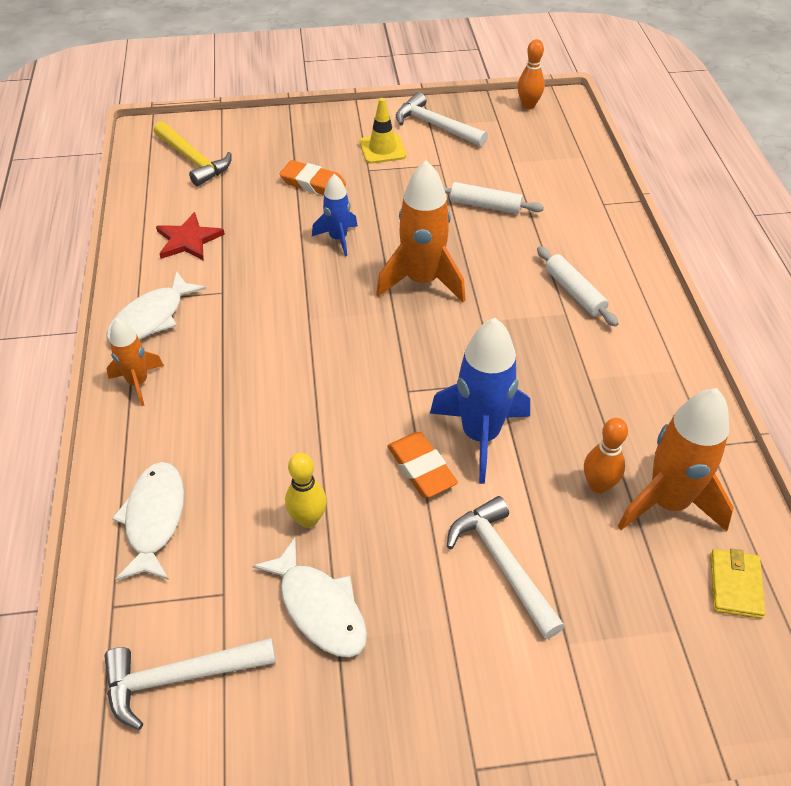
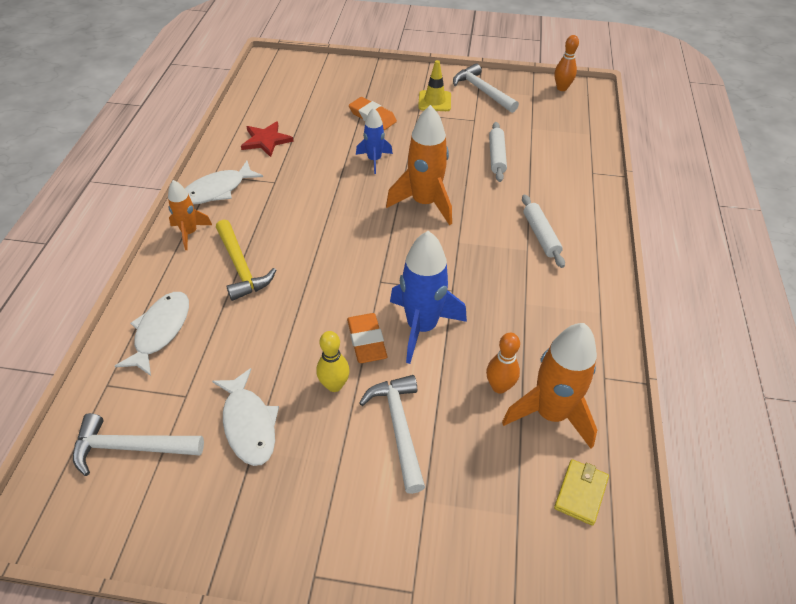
camera: 15 degrees right, 0 degrees up
yellow hammer [154,121,232,186] -> yellow hammer moved to [216,220,276,301]
yellow bowling pin [285,453,327,528] -> yellow bowling pin moved to [317,331,350,392]
white rolling pin [443,182,544,214] -> white rolling pin turned 60 degrees clockwise [489,122,507,182]

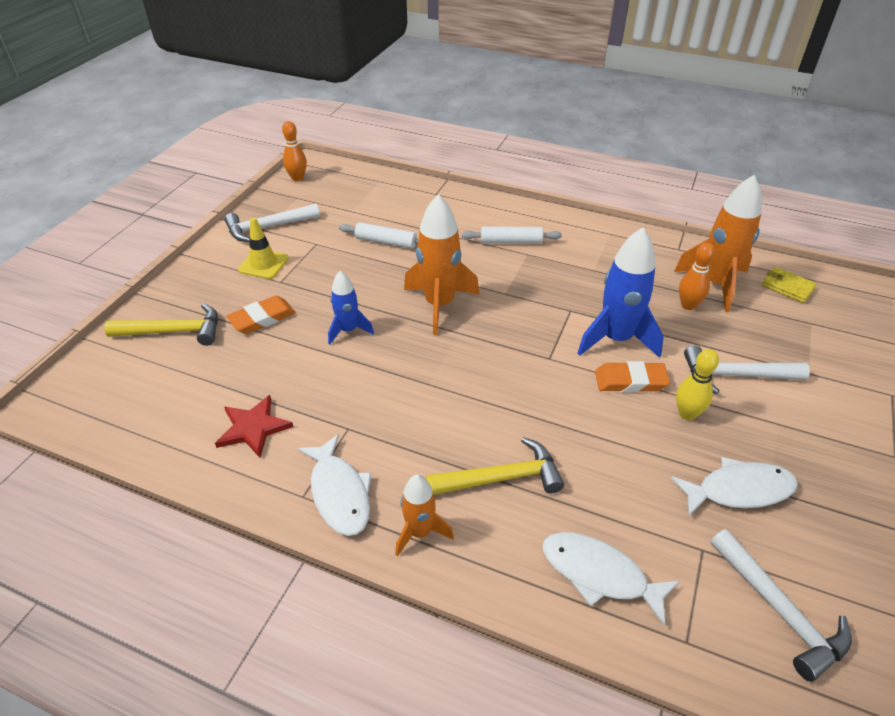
camera: 75 degrees left, 5 degrees down
white hammer [73,413,204,476] -> white hammer turned 45 degrees counterclockwise [710,529,852,682]
none -> yellow hammer [104,303,218,346]

